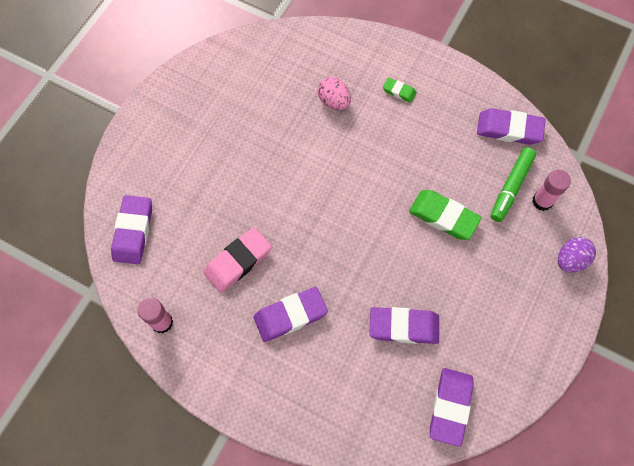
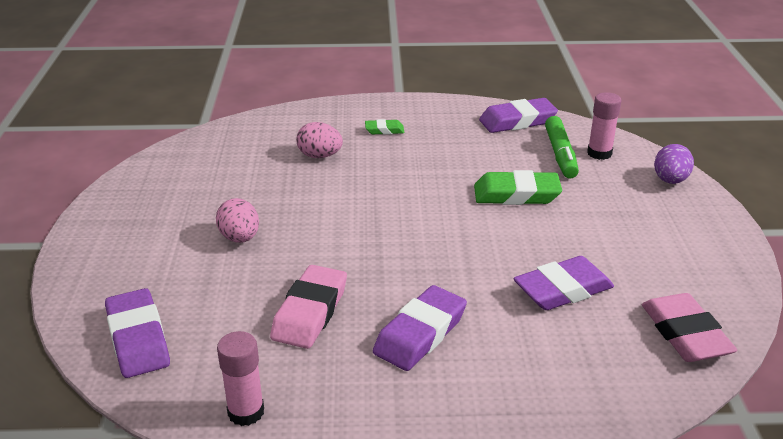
camera: 30 degrees left, 35 degrees down
purple eraser [430,368,474,447] -> pink eraser [642,293,737,362]
none -> pink egg [216,198,259,243]

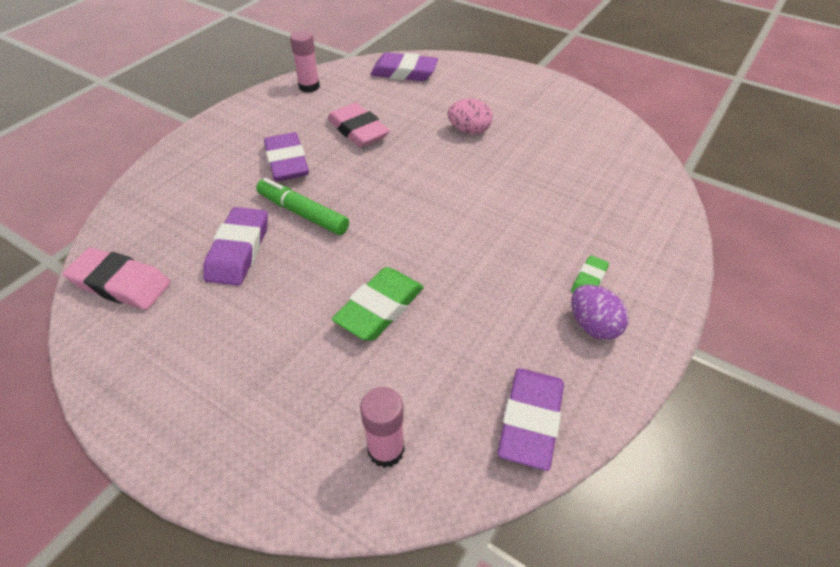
camera: 125 degrees right, 15 degrees up
pink egg [296,122,343,158] -> none
green marker [545,116,579,179] -> green marker moved to [256,178,349,235]
purple egg [654,144,694,184] -> purple egg moved to [571,285,629,340]

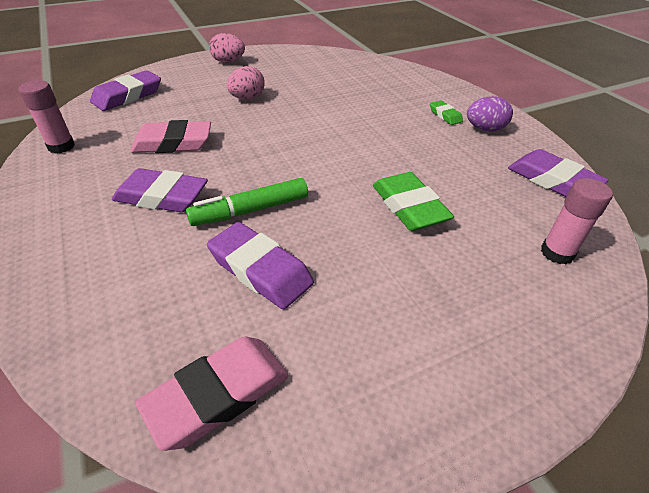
camera: 60 degrees left, 5 degrees down
none -> pink egg [209,33,245,63]

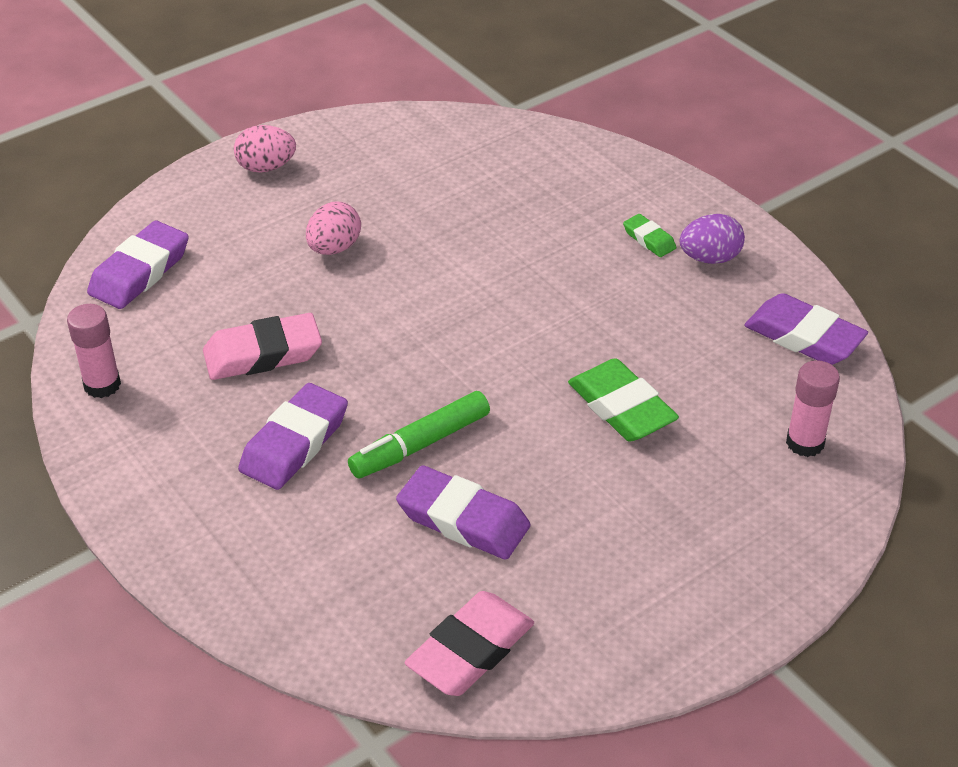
camera: 10 degrees left, 0 degrees up
purple eraser [112,168,208,212] -> purple eraser turned 60 degrees counterclockwise [238,383,348,490]

